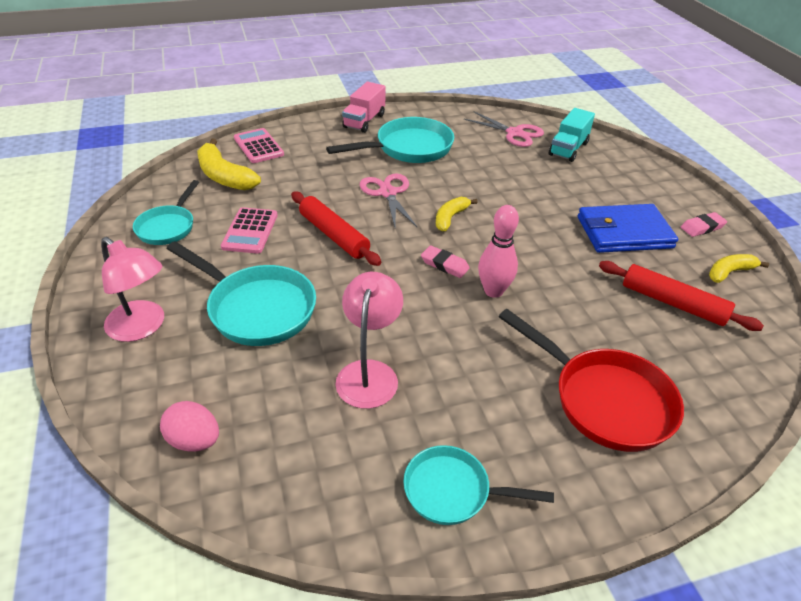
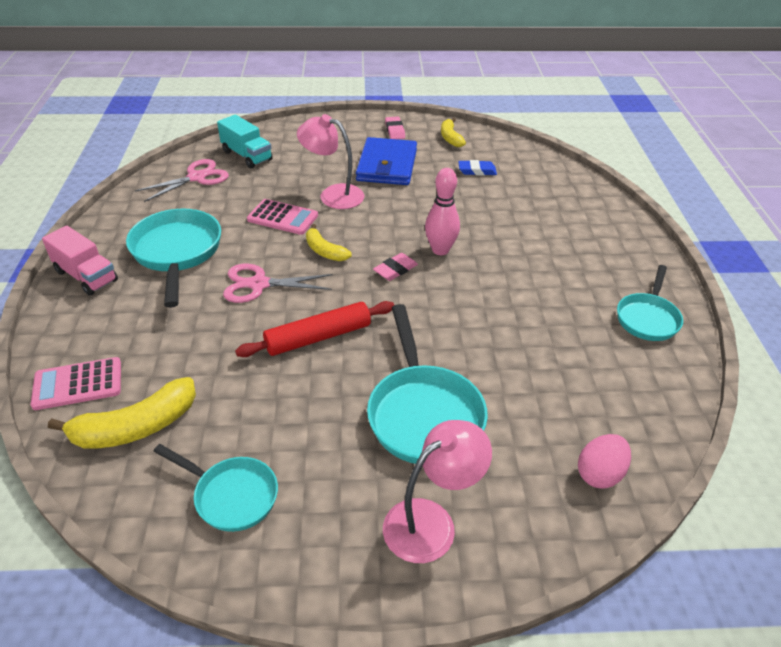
camera: 75 degrees left, 0 degrees up
turquoise pan [166,241,316,346] -> turquoise pan turned 120 degrees clockwise [367,304,488,464]
pink calculator [221,207,278,254] -> pink calculator moved to [247,199,318,235]
pink lamp [336,272,403,409] -> pink lamp moved to [297,114,364,209]
red pan [499,309,684,452] -> none
red rolling pin [599,261,764,331] -> blue eraser [458,160,497,176]

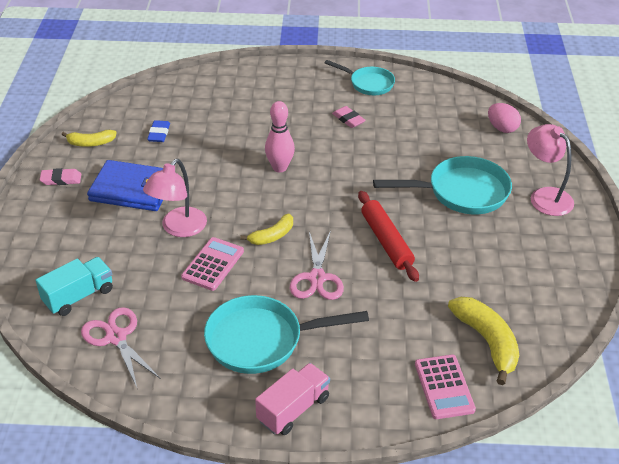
camera: 85 degrees left, 0 degrees up
turquoise pan [153,444,278,532] -> none
pink eraser [373,253,418,281] -> pink eraser moved to [332,106,366,128]

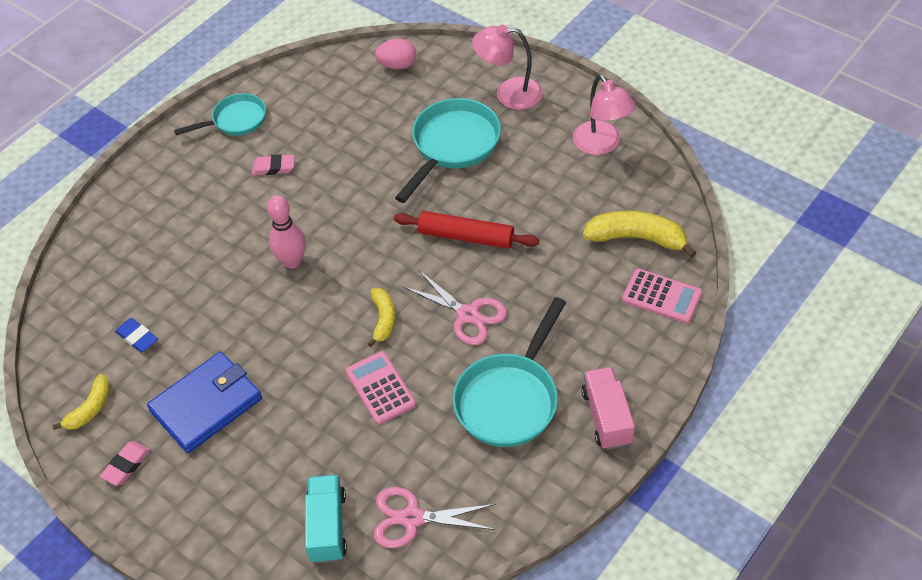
camera: 50 degrees left, 10 degrees up
pink lamp [143,159,207,237] -> pink lamp moved to [573,74,636,155]

